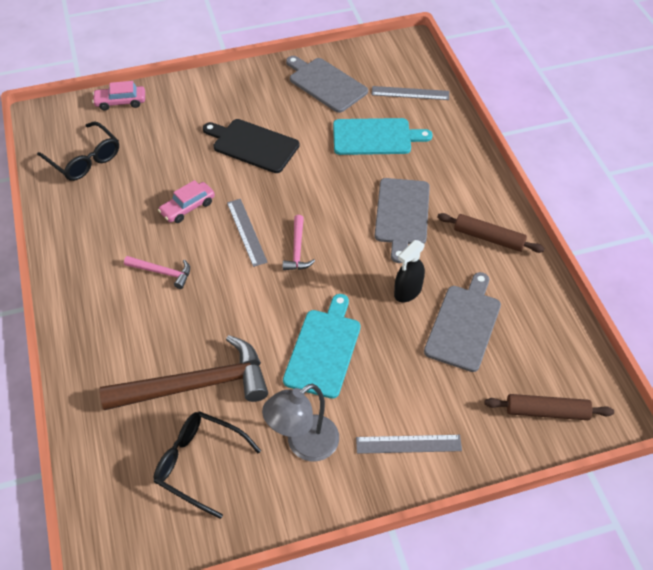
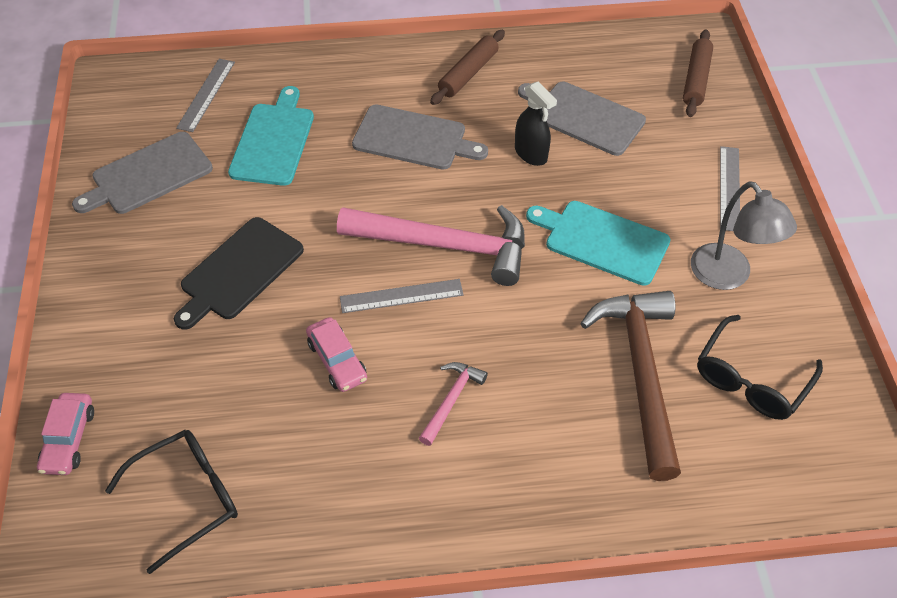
camera: 80 degrees left, 0 degrees up
pink hammer [283,215,315,270] -> pink hammer [337,205,525,286], size x2.14

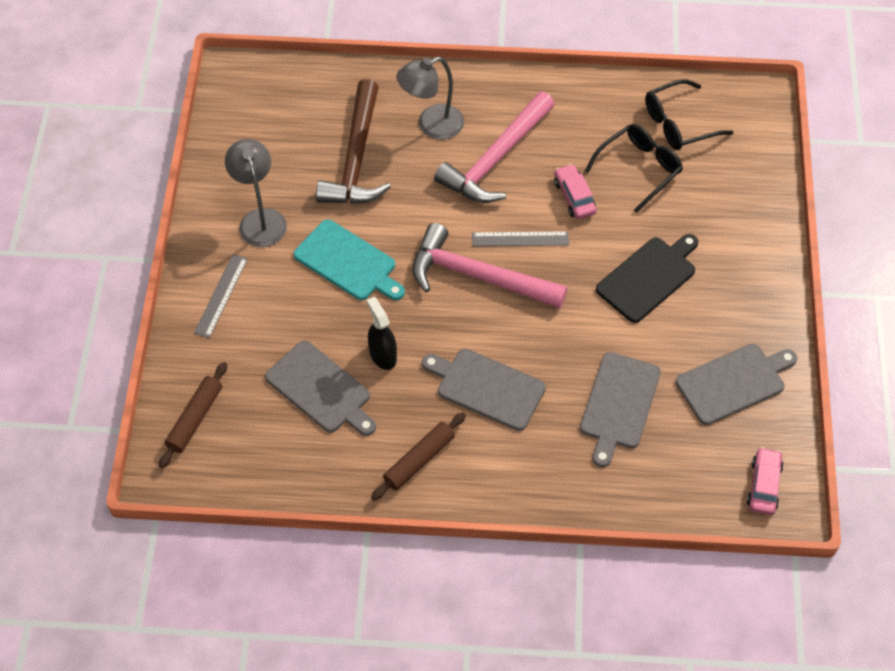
camera: 170 degrees left, 5 degrees up
pink car [37,393,94,475] -> pink car moved to [747,447,784,515]
grey ruler [176,59,235,132] -> none
turquoise cutting board [228,86,314,186] -> grey cutting board [580,352,661,467]
pink hammer [419,362,488,446] -> pink hammer [434,91,555,203], size x2.14
black glasses [697,315,823,420] -> black glasses moved to [585,124,683,213]
none -> grey lamp [396,57,464,140]

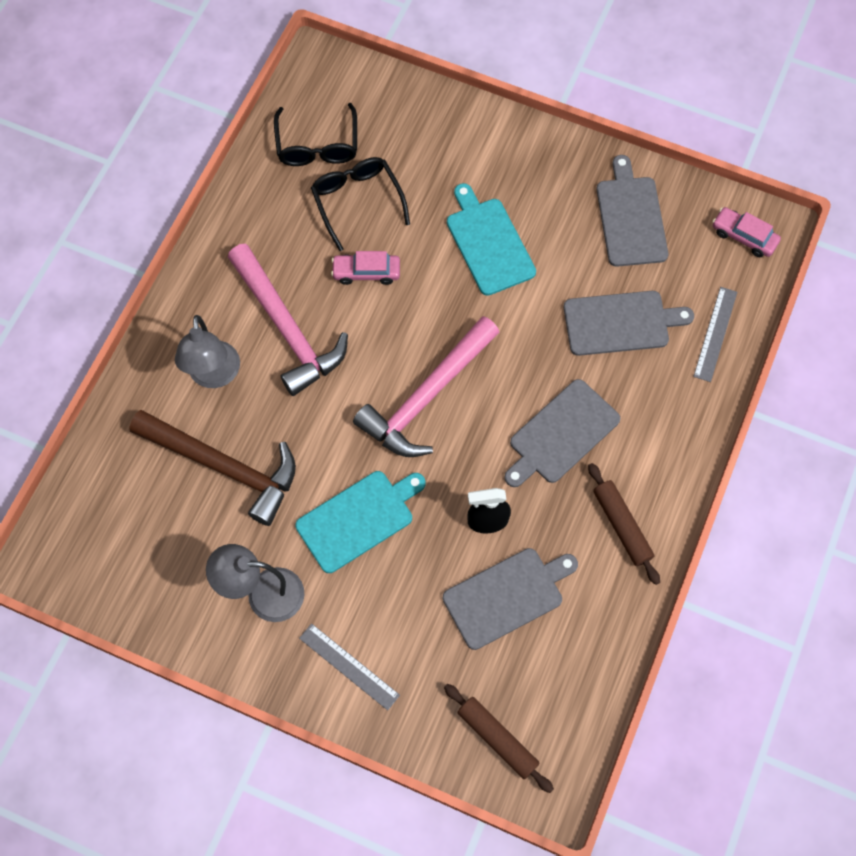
camera: 70 degrees left, 10 degrees up
grey ruler [472,231,569,246] -> grey ruler moved to [693,287,737,382]
grey cutting board [580,352,661,467] -> grey cutting board turned 45 degrees counterclockwise [564,291,694,356]
black cutting board [596,234,698,323] -> turquoise cutting board [447,183,536,296]

